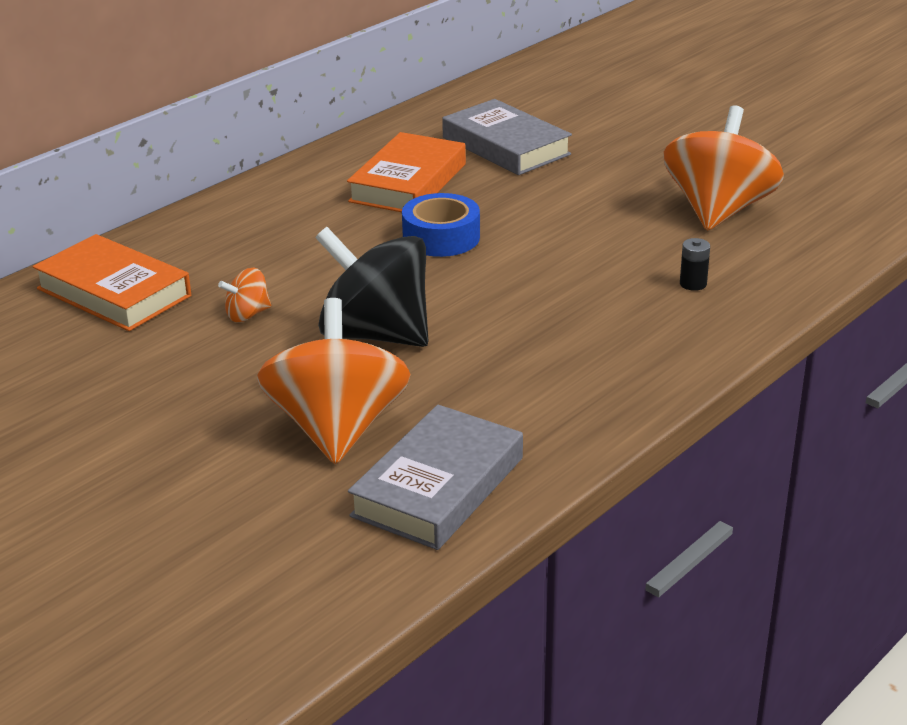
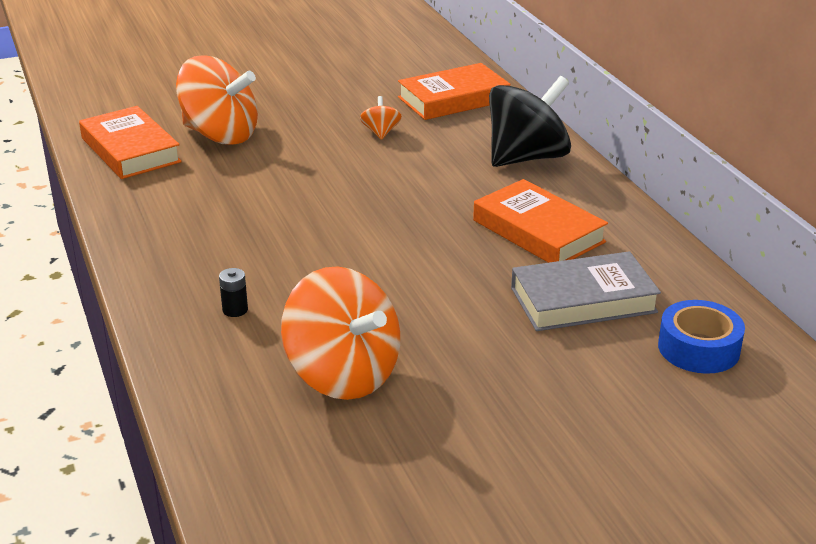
camera: 115 degrees right, 0 degrees up
black spinning top [315,227,429,347] -> black spinning top moved to [489,76,571,167]
grey book [348,405,523,550] -> orange book [79,106,182,179]
blue tape [402,193,480,257] -> blue tape moved to [658,300,745,374]

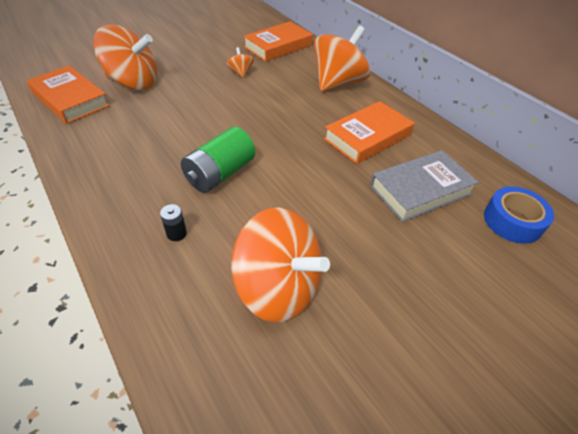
camera: 15 degrees left, 15 degrees up
orange book [473,179,608,263] -> orange book turned 75 degrees counterclockwise [324,101,414,164]
black spinning top [489,76,571,167] -> orange spinning top [314,26,370,91]
none -> green battery [181,127,255,193]

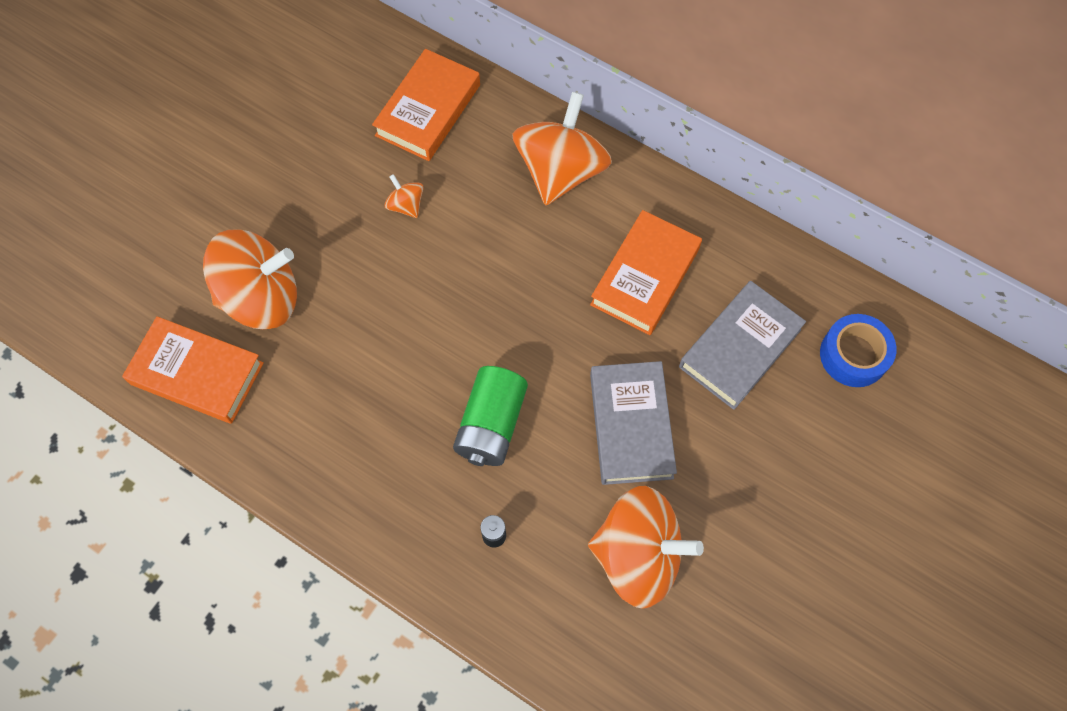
camera: 20 degrees left, 20 degrees up
none -> grey book [590,361,677,485]

